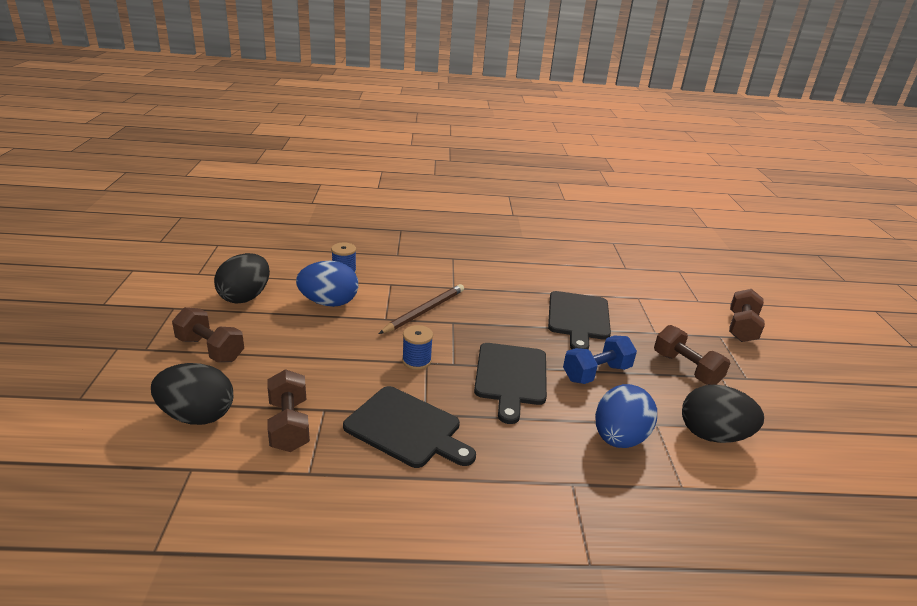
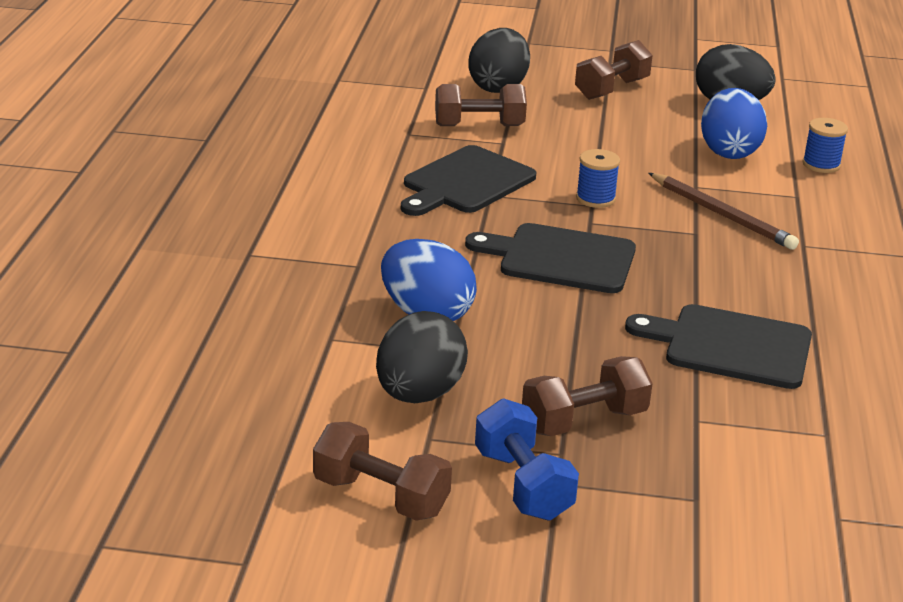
camera: 100 degrees right, 0 degrees up
blue dumbbell [563,336,637,384] -> blue dumbbell moved to [475,399,579,520]
brown dumbbell [729,289,765,342] -> brown dumbbell moved to [313,422,452,521]

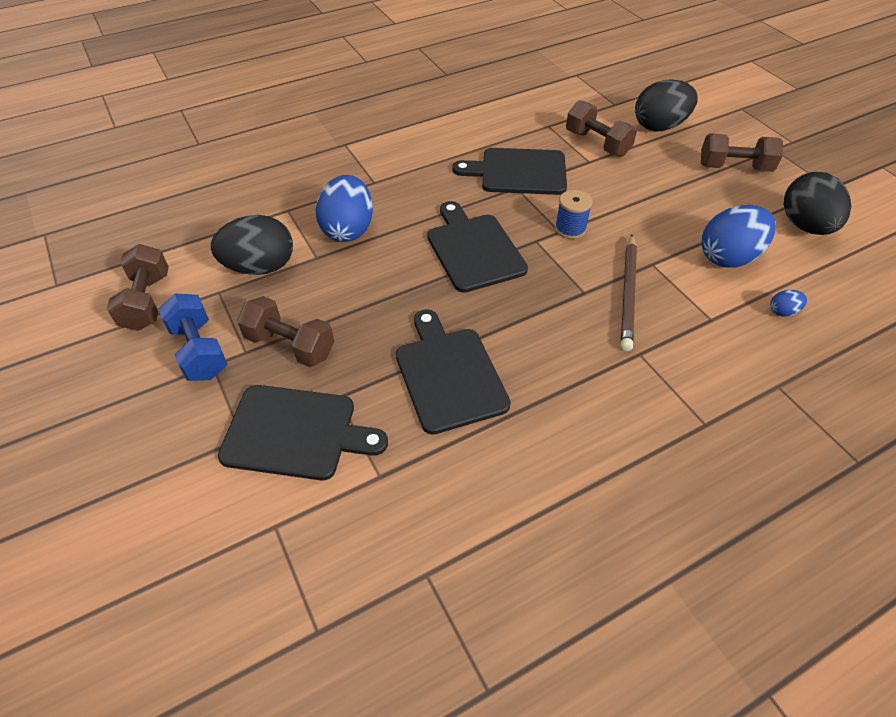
camera: 55 degrees right, 20 degrees up
blue dumbbell [475,399,579,520] -> blue dumbbell turned 60 degrees counterclockwise [158,294,227,381]
blue spool [802,118,848,173] -> blue egg [770,290,807,317]
none -> black cutting board [218,385,388,480]

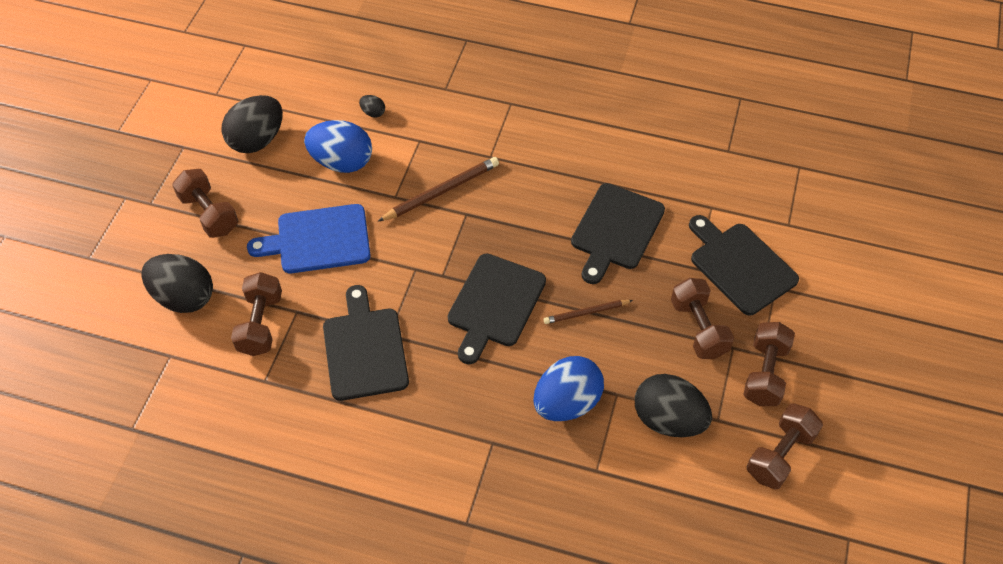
camera: 135 degrees left, 5 degrees up
blue dumbbell [158,294,227,381] -> brown dumbbell [743,322,795,406]
black cutting board [452,148,567,195] -> black cutting board turned 150 degrees counterclockwise [323,285,409,401]
blue spool [555,190,592,239] -> none
blue egg [770,290,807,317] -> black egg [359,95,385,118]
none -> blue cutting board [247,204,370,273]
none -> brown pencil [544,300,633,324]

